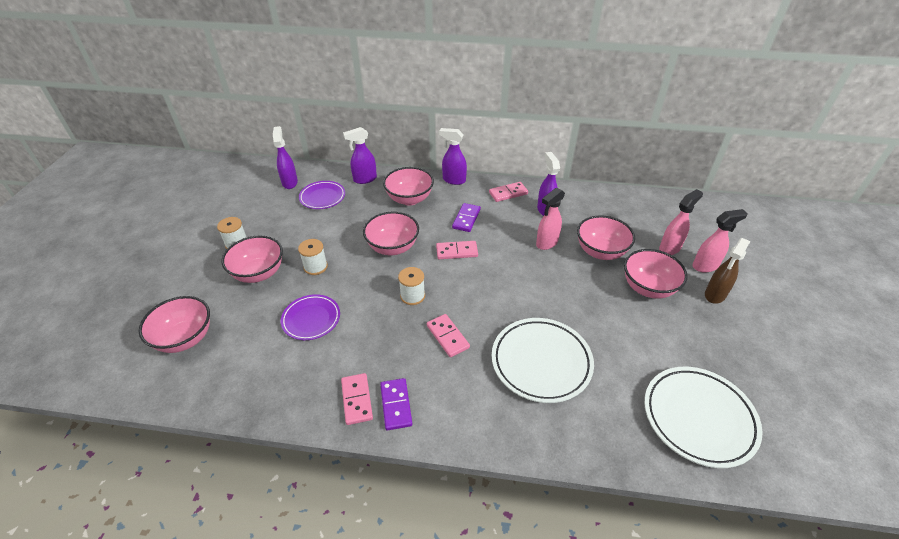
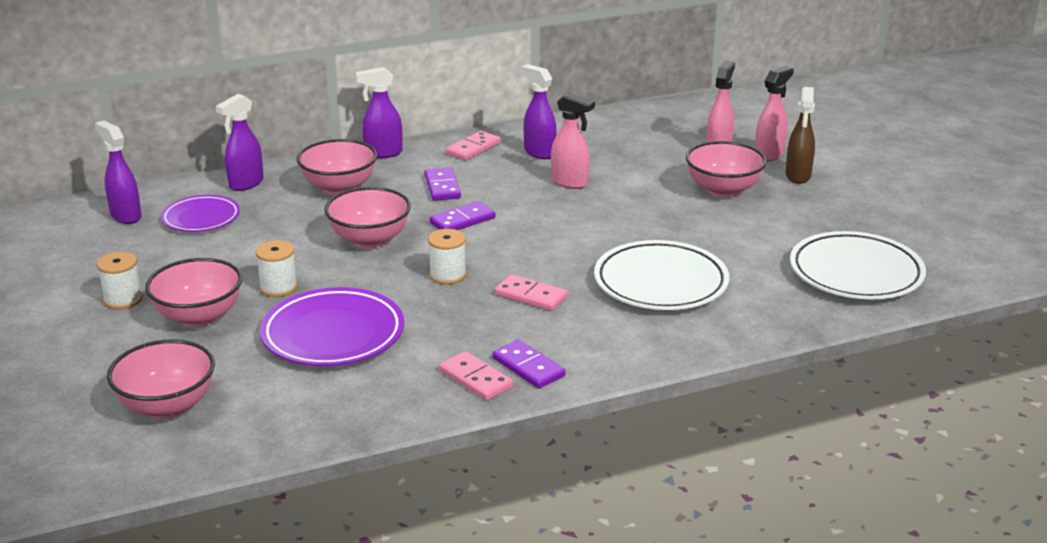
camera: 30 degrees left, 15 degrees down
purple plate [281,294,340,340] -> purple plate [260,287,404,366], size x1.60
pink domino [436,241,478,259] -> purple domino [430,201,496,230]
pink spray bottle [536,188,565,250] -> pink spray bottle turned 75 degrees counterclockwise [551,92,595,189]
pink bowl [577,215,635,260] -> none

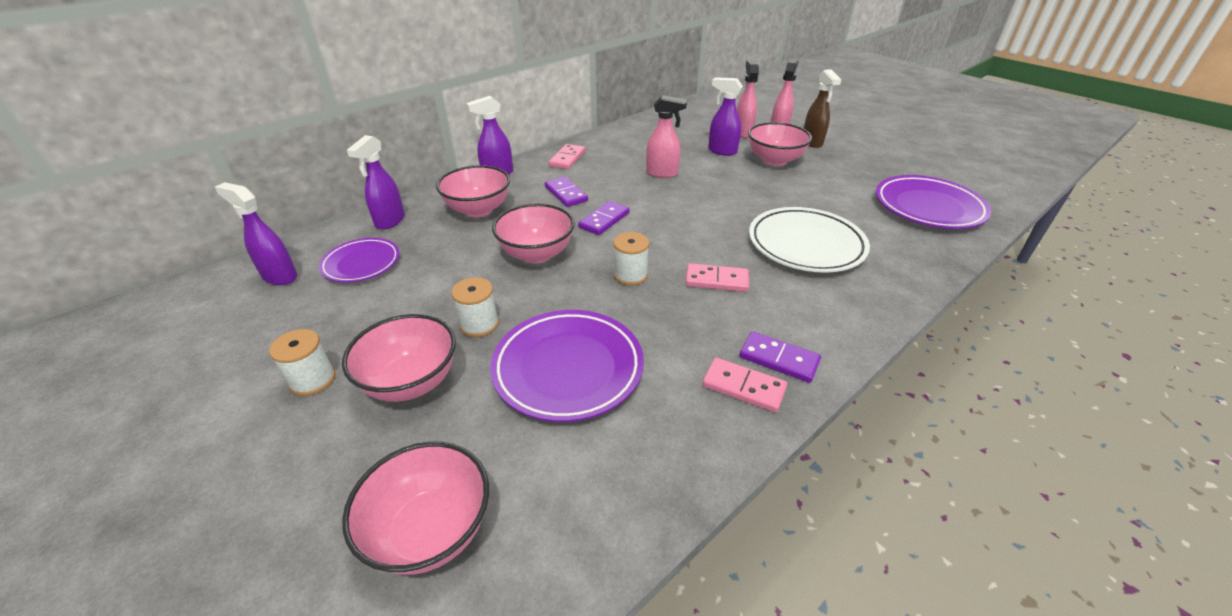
camera: 20 degrees left, 10 degrees up
purple spray bottle [521,64,556,159] -> purple spray bottle moved to [708,77,743,156]
white plate [790,231,926,299] -> purple plate [876,175,991,229]

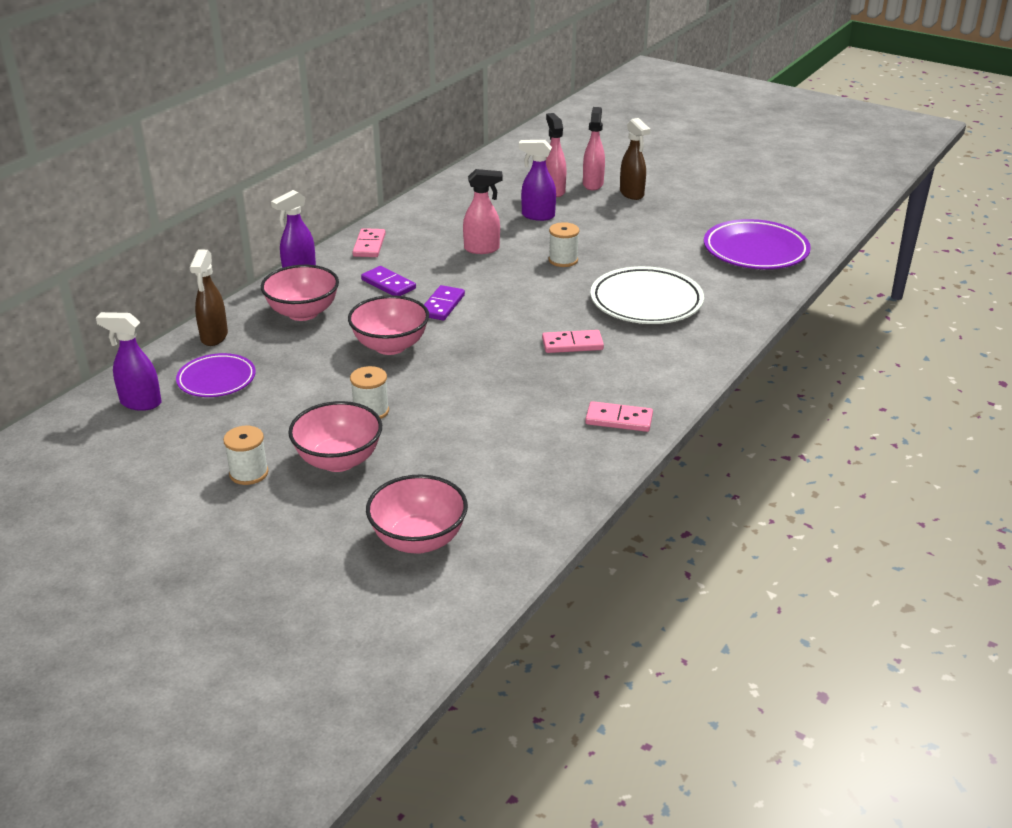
camera: 15 degrees left, 5 degrees down
purple spray bottle [347,135,405,230] -> brown spray bottle [190,249,228,346]
purple plate [490,310,644,422] -> none
white spool [613,232,649,286] -> white spool moved to [549,222,579,267]
purple domino [739,331,821,383] -> none
pink bowl [748,122,812,166] -> none

